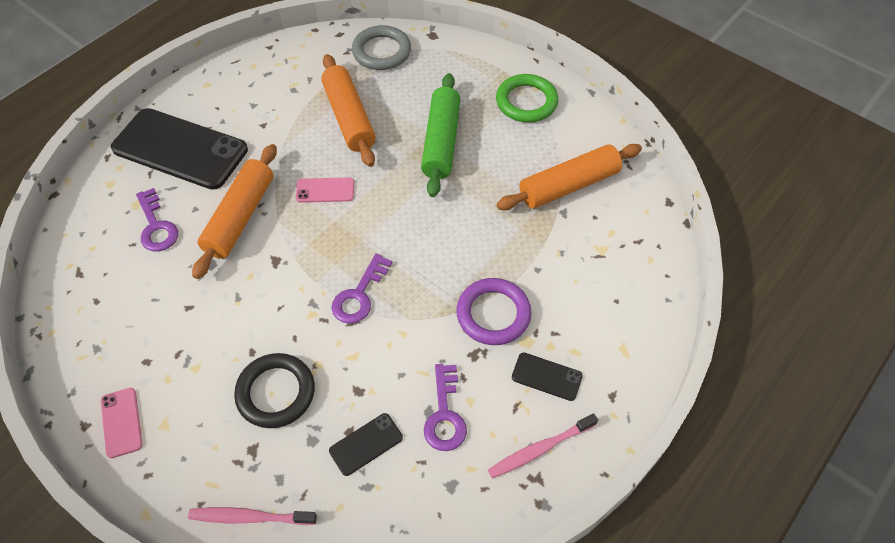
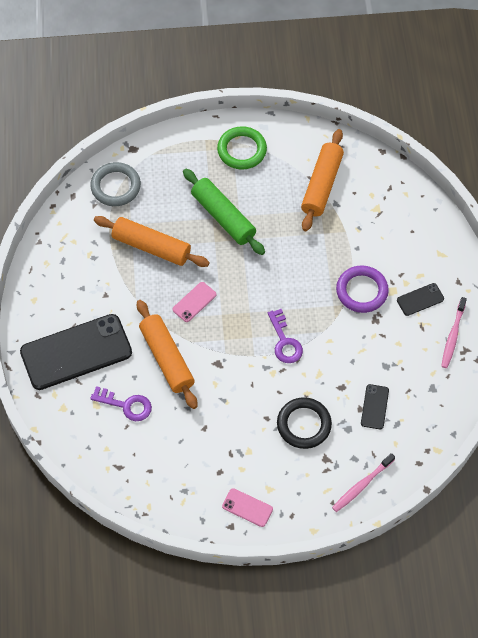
camera: 45 degrees left, 5 degrees up
purple key [424,364,467,451] -> none

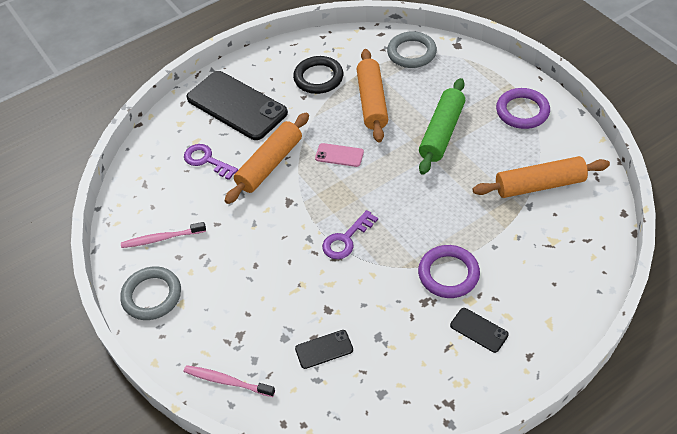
camera: 65 degrees right, 10 degrees down
purple key [90,386,152,421] -> purple key turned 135 degrees clockwise [184,144,238,180]
green ring [217,126,267,170] -> purple ring [496,88,550,129]
pink phone [222,488,273,527] -> grey ring [120,267,181,320]
black ring [277,397,332,449] -> black ring moved to [293,56,343,94]
pink toothbrush [441,297,467,368] -> pink toothbrush moved to [121,222,206,248]

